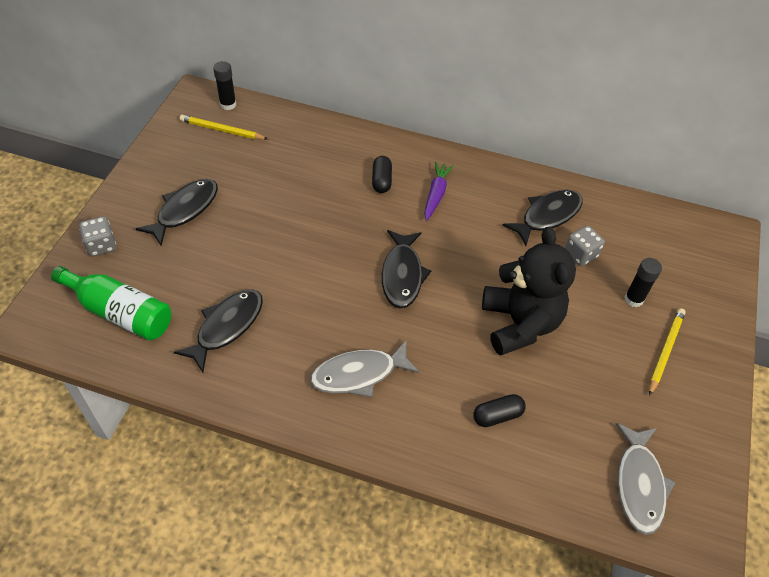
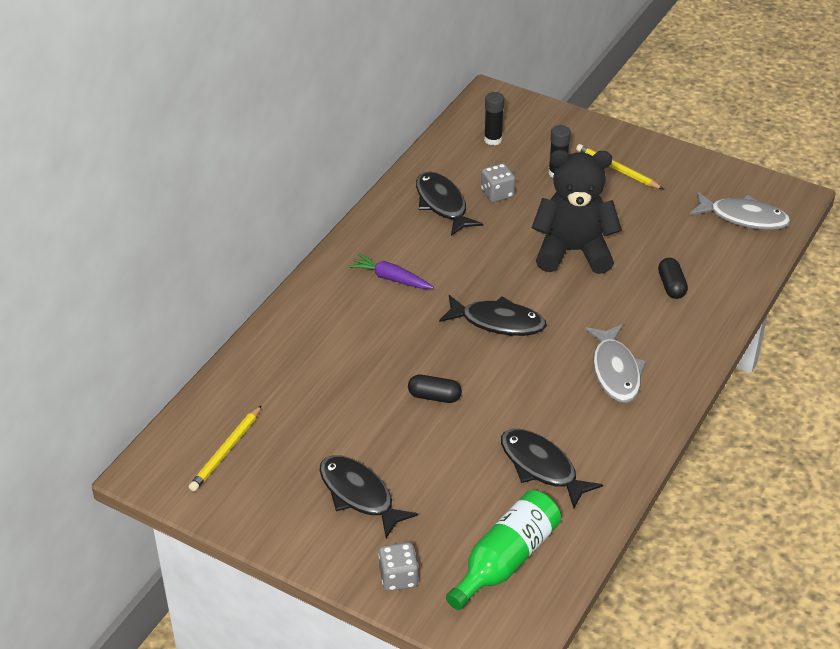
camera: 75 degrees left, 10 degrees down
black glue stick [213,61,236,110] -> black glue stick moved to [484,92,504,145]
black capsule [372,156,392,193] -> black capsule moved to [408,375,462,403]

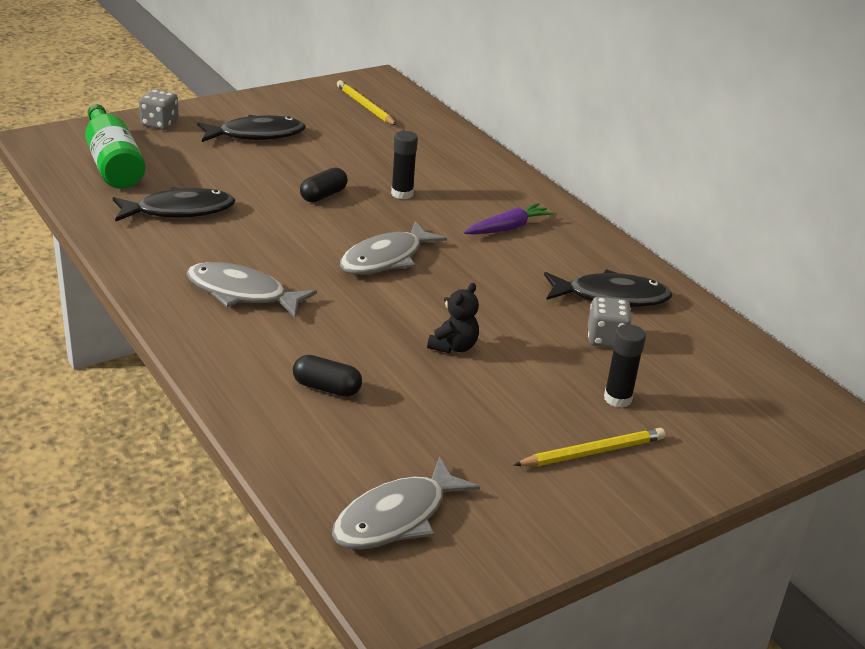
camera: 115 degrees right, 10 degrees down
black fish [439,295,547,336] -> grey fish [340,221,447,275]
black glue stick [484,92,504,145] -> black glue stick moved to [391,131,418,199]
black teddy bear [532,149,622,274] -> black teddy bear [427,283,479,353], size x0.44

